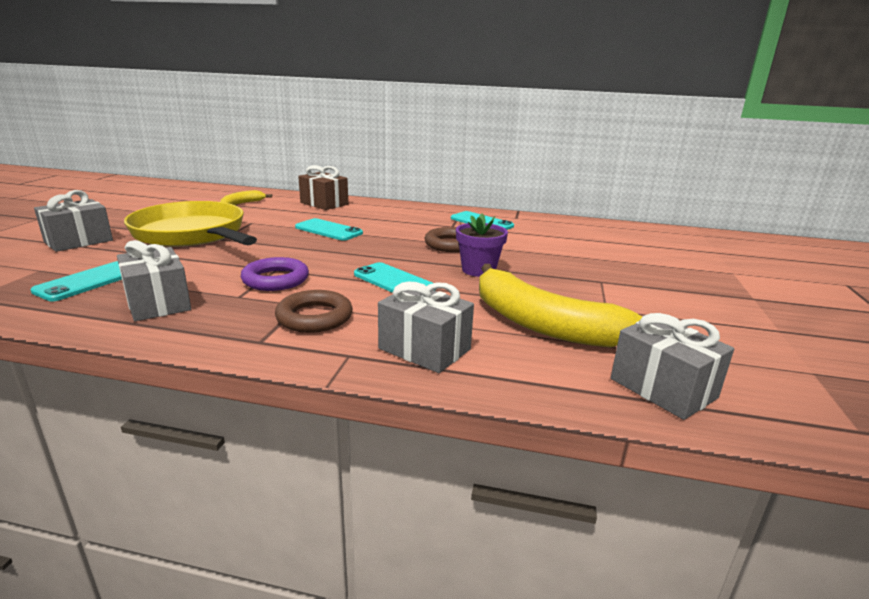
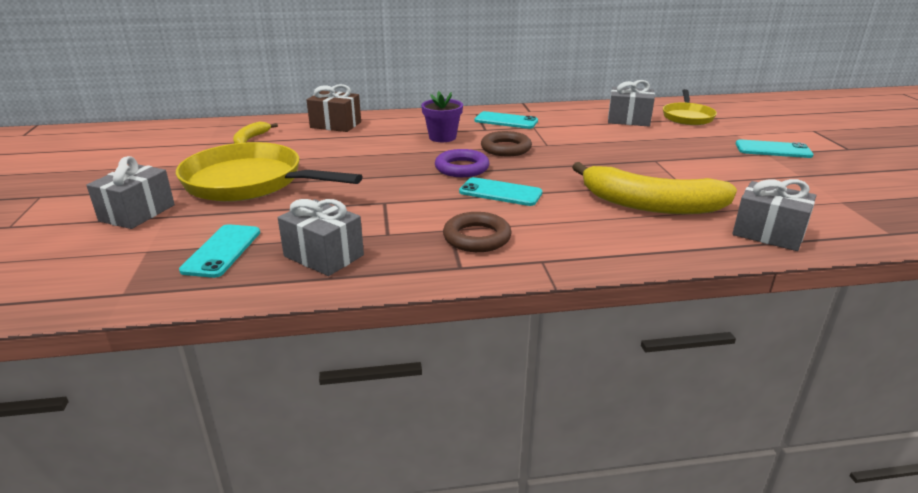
camera: 20 degrees left, 5 degrees up
purple ring [241,257,309,291] -> purple ring moved to [435,149,490,177]
turquoise phone [295,218,363,241] -> turquoise phone moved to [736,139,814,158]
grey gift [378,282,474,373] -> grey gift moved to [608,80,655,127]
purple flower pot [456,214,508,277] -> purple flower pot moved to [421,91,463,142]
none -> yellow pan [663,89,717,125]

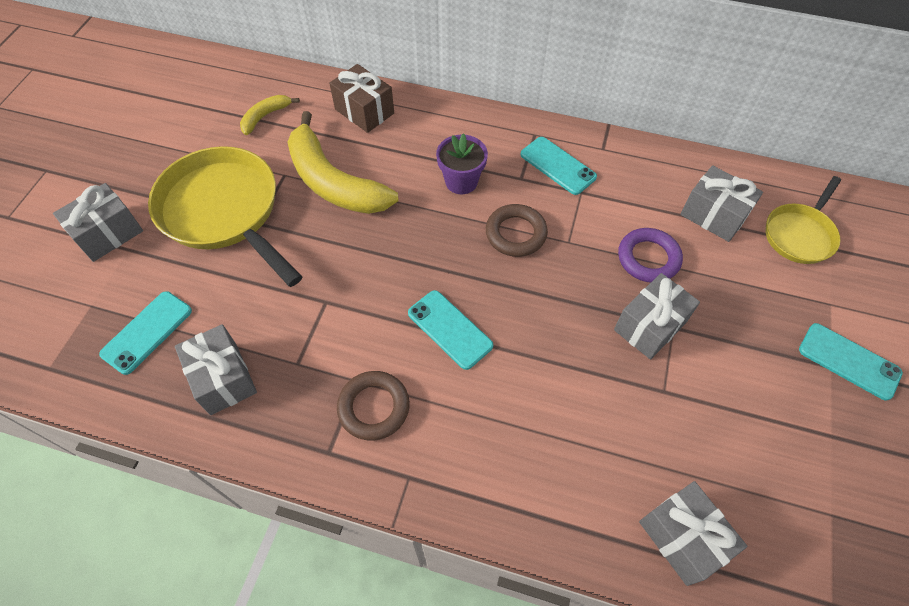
camera: 25 degrees right, 30 degrees up
purple ring [435,149,490,177] -> purple ring moved to [618,228,683,283]
yellow banana [572,162,737,214] -> yellow banana moved to [287,111,399,214]
none -> grey gift [614,273,700,360]

